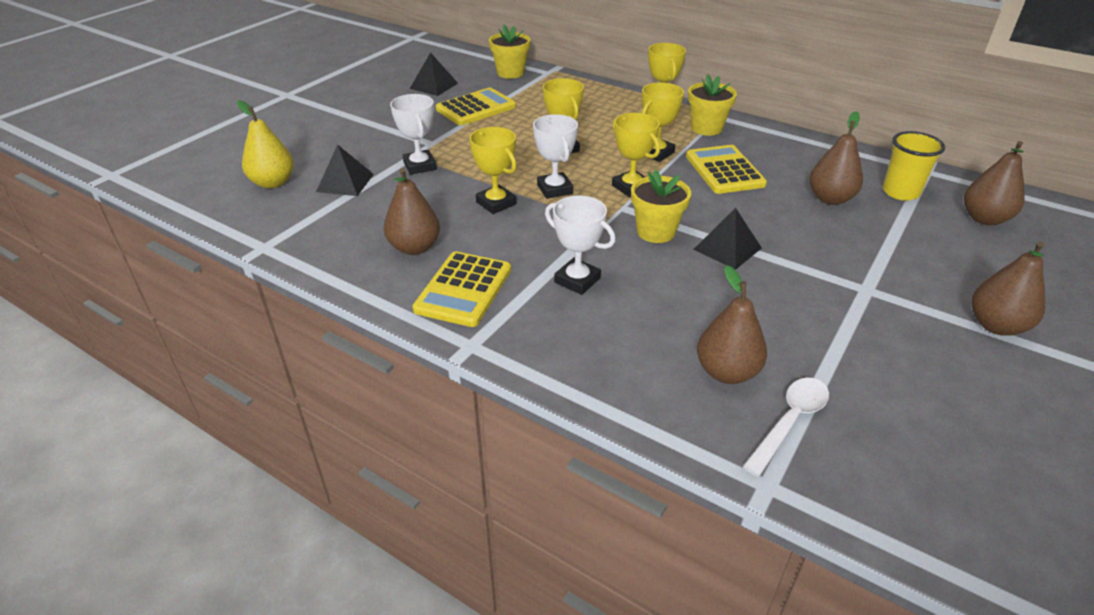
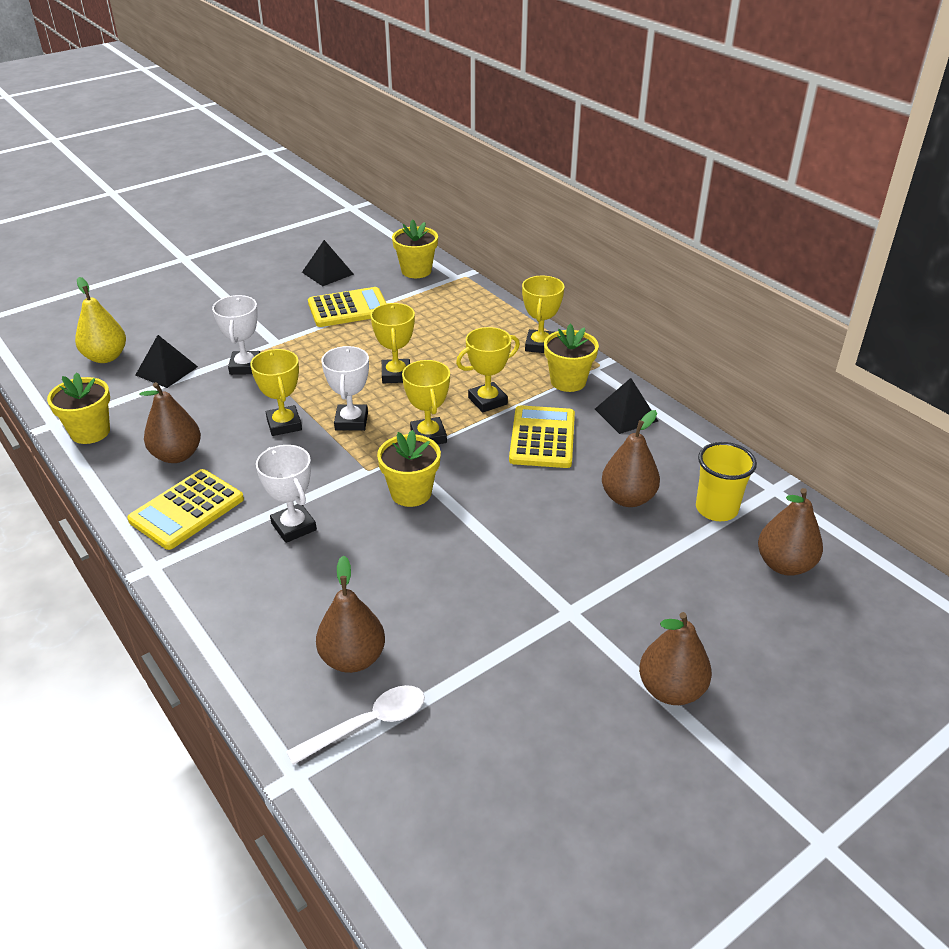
camera: 20 degrees right, 0 degrees up
black pyramid [693,208,762,270] -> black pyramid moved to [595,378,658,434]
none -> yellow flower pot [47,372,110,444]

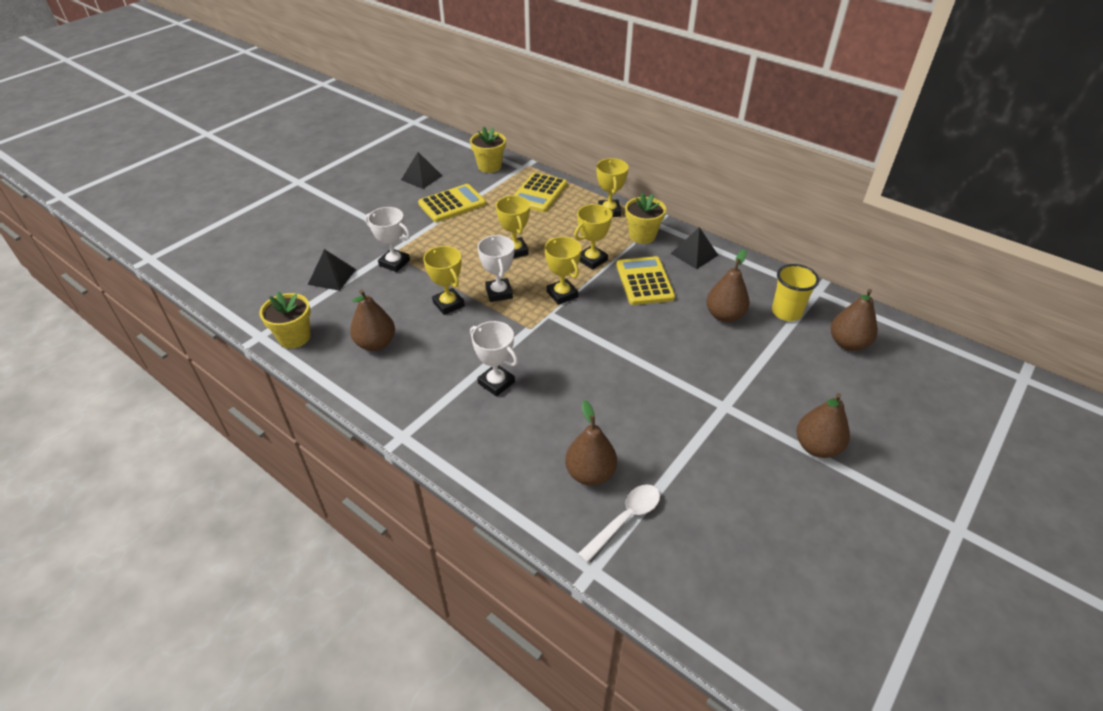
camera: 15 degrees left, 5 degrees up
yellow pear [75,277,126,363] -> none
yellow calculator [127,469,244,550] -> yellow calculator moved to [513,173,567,212]
white trophy [212,295,260,375] -> white trophy turned 45 degrees counterclockwise [365,207,410,272]
yellow flower pot [377,430,441,507] -> none

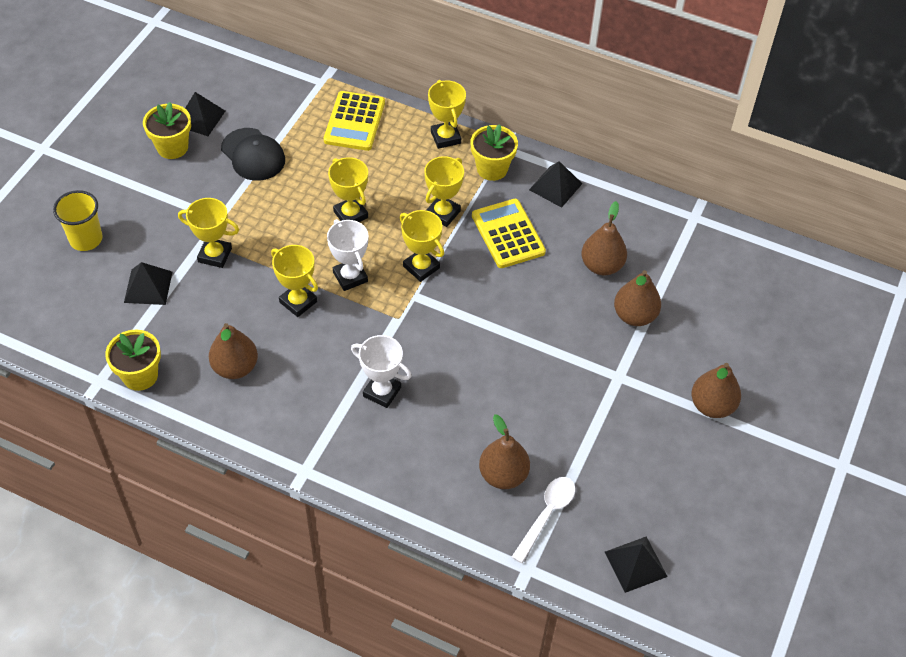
camera: 15 degrees left, 10 degrees up
white trophy [365,207,410,272] -> yellow trophy [178,198,239,268]
yellow calculator [418,184,486,222] -> black cap [221,128,285,181]
yellow flower pot [470,127,506,173] -> yellow flower pot moved to [143,102,191,159]
yellow cup [772,264,819,321] -> yellow cup moved to [53,190,102,251]
brown pear [831,289,878,351] -> brown pear moved to [614,270,661,326]
none -> black pyramid [605,537,668,593]

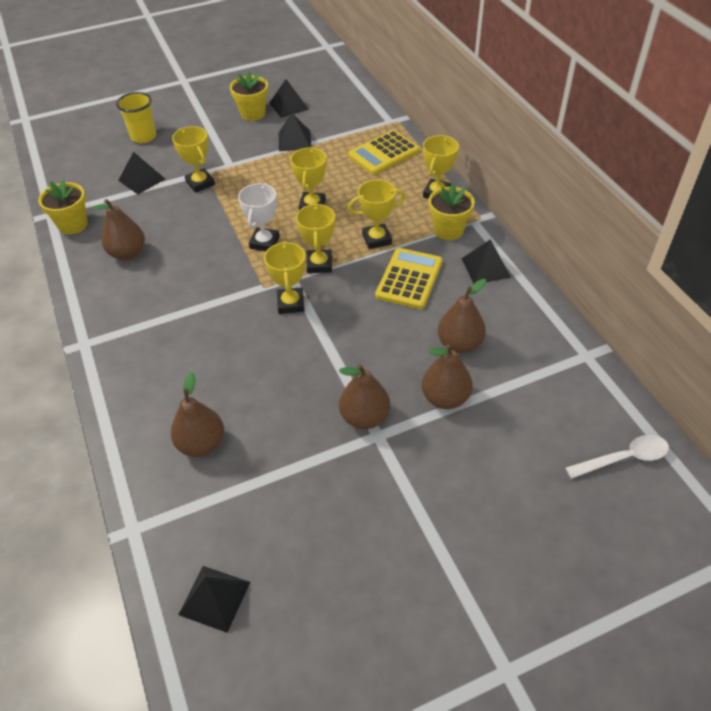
camera: 45 degrees right, 5 degrees down
black cap [221,128,285,181] -> black pyramid [279,113,311,151]
yellow trophy [271,245,318,317] -> yellow trophy moved to [264,241,306,314]
white trophy [351,335,411,408] -> none
white spoon [512,477,575,563] -> white spoon moved to [565,435,669,479]
brown pear [691,363,741,418] -> brown pear moved to [339,364,390,429]

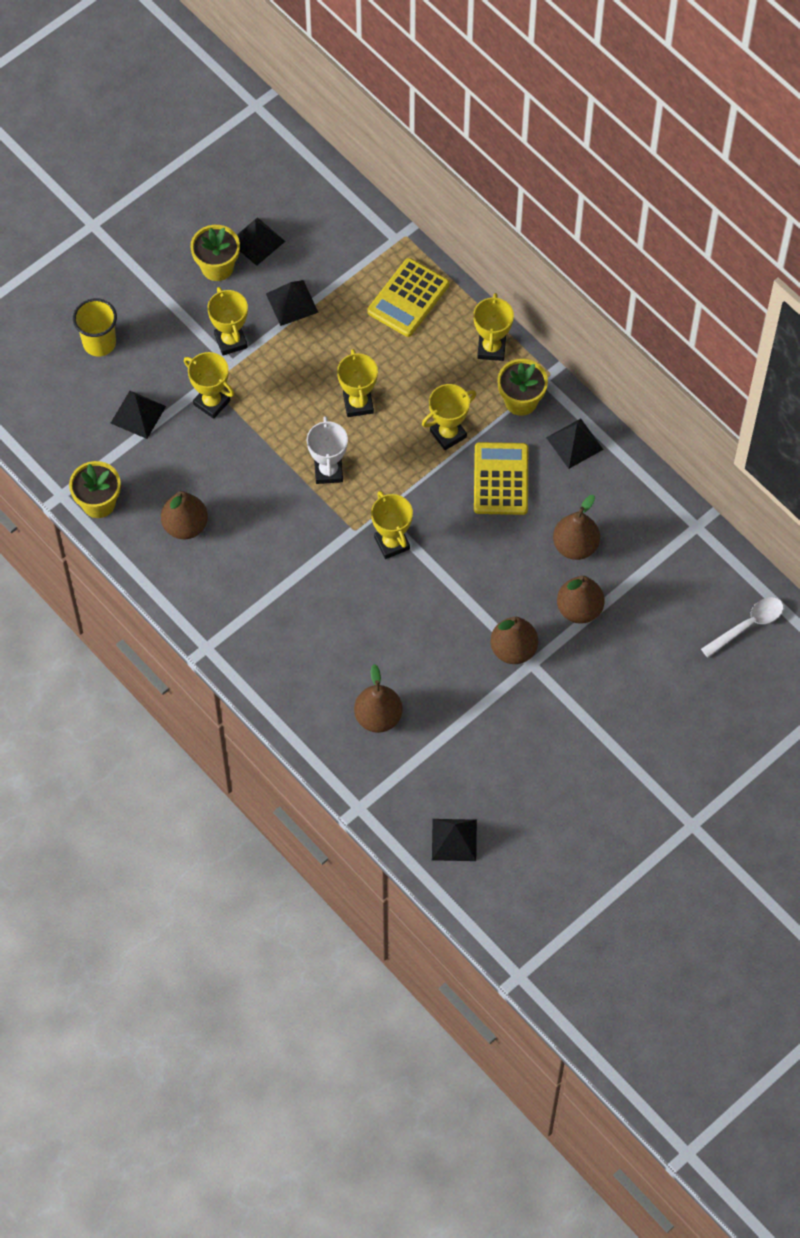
camera: 20 degrees left, 15 degrees up
yellow trophy [296,203,335,273] -> yellow trophy moved to [207,287,248,356]

